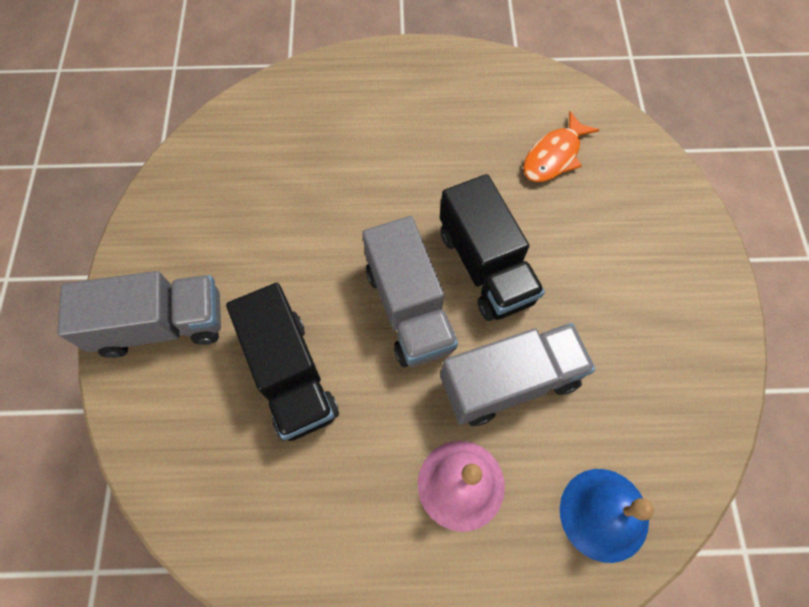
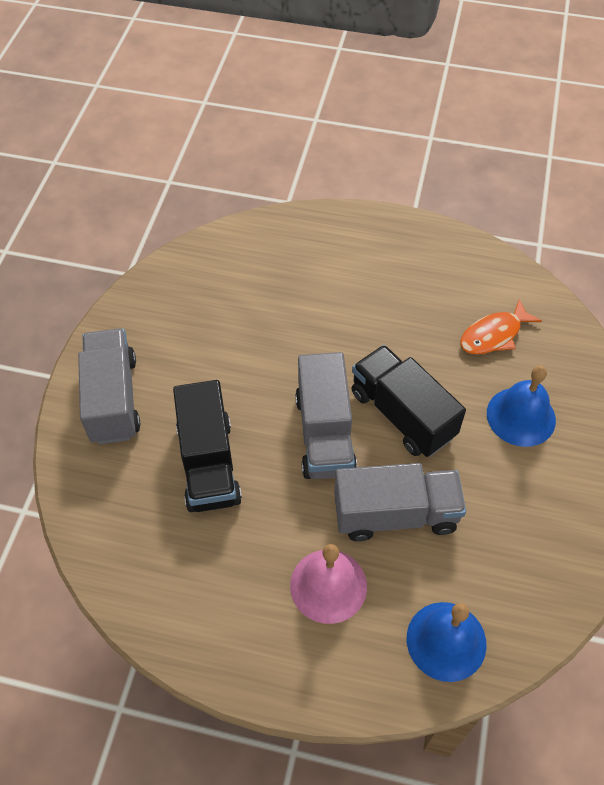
camera: 15 degrees right, 10 degrees down
grey truck [57,271,221,358] -> grey truck turned 105 degrees counterclockwise [78,329,141,444]
black truck [440,174,545,321] -> black truck turned 150 degrees clockwise [352,345,466,457]
none -> blue bell [487,366,556,447]

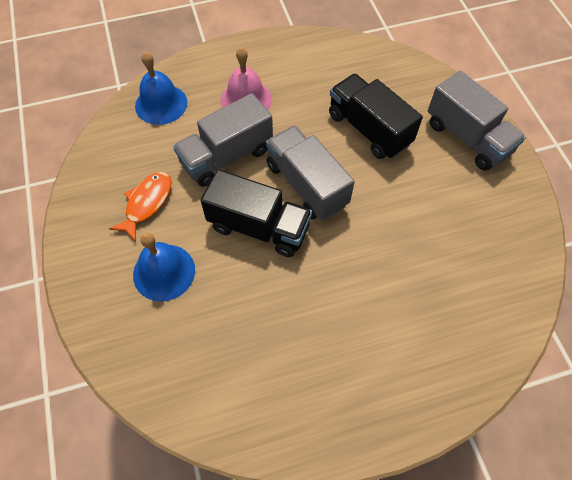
camera: 150 degrees right, 5 degrees up
orange fish [460,299,542,354] -> orange fish moved to [109,172,172,241]

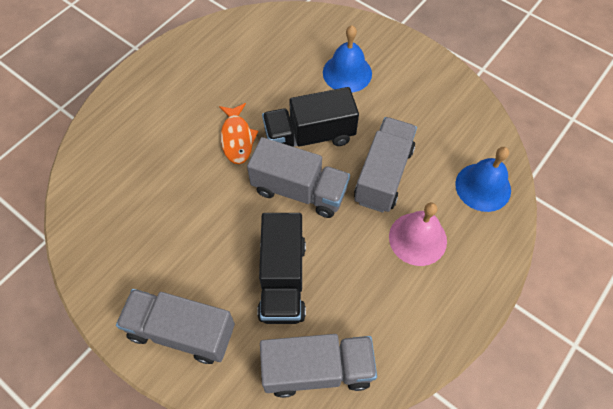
camera: 145 degrees right, 0 degrees up
orange fish [109,172,172,241] -> orange fish moved to [219,103,259,164]
black truck [329,74,423,159] -> black truck turned 75 degrees clockwise [257,213,306,324]
none -> grey truck [260,334,377,398]

